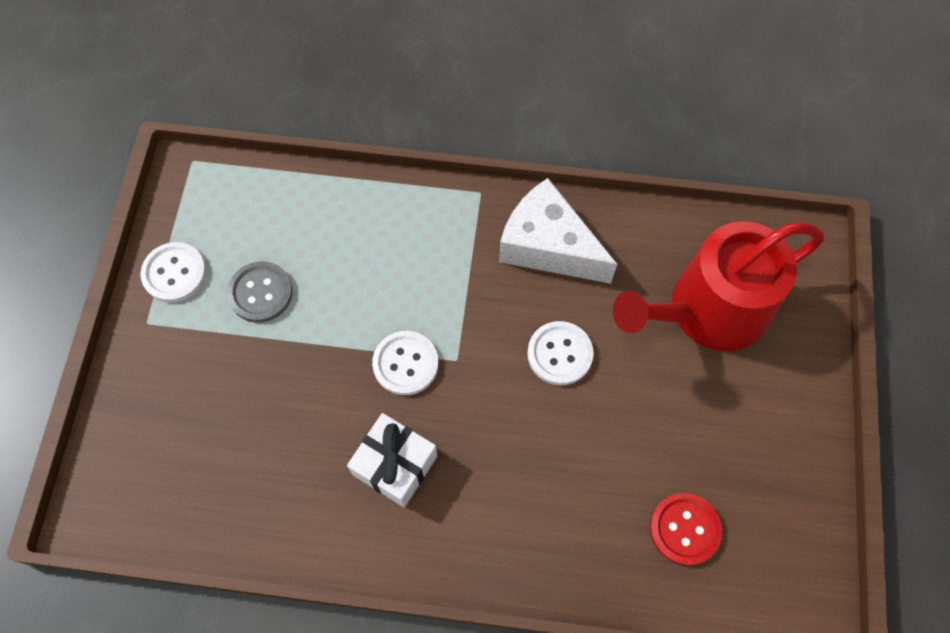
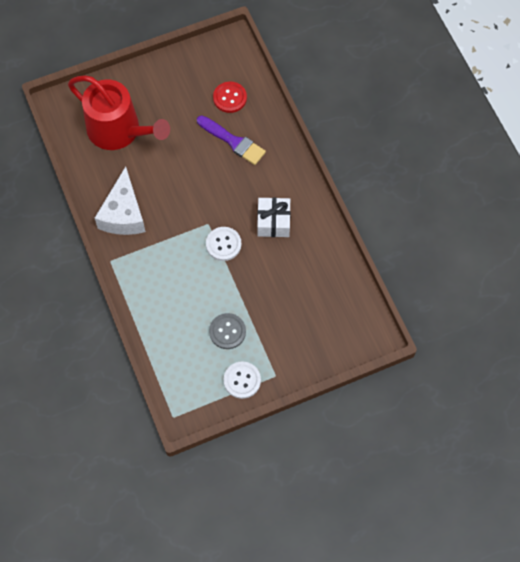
camera: 120 degrees left, 0 degrees up
white button [527,321,594,385] -> none
none -> purple brush [197,115,266,165]

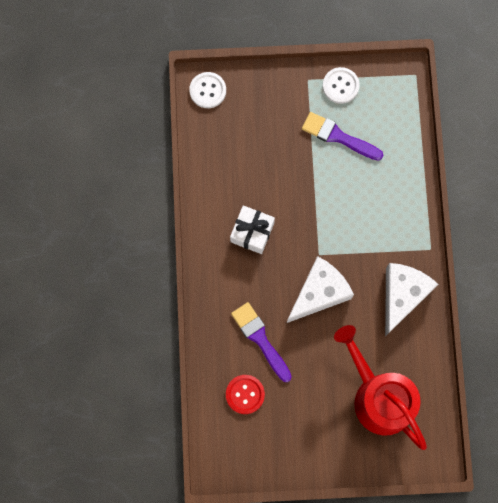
camera: 160 degrees left, 10 degrees up
white button [206,227,242,261] -> white button moved to [189,72,226,108]
grey button [209,313,246,349] -> purple brush [302,112,383,161]
none -> white cheese [287,256,354,323]

